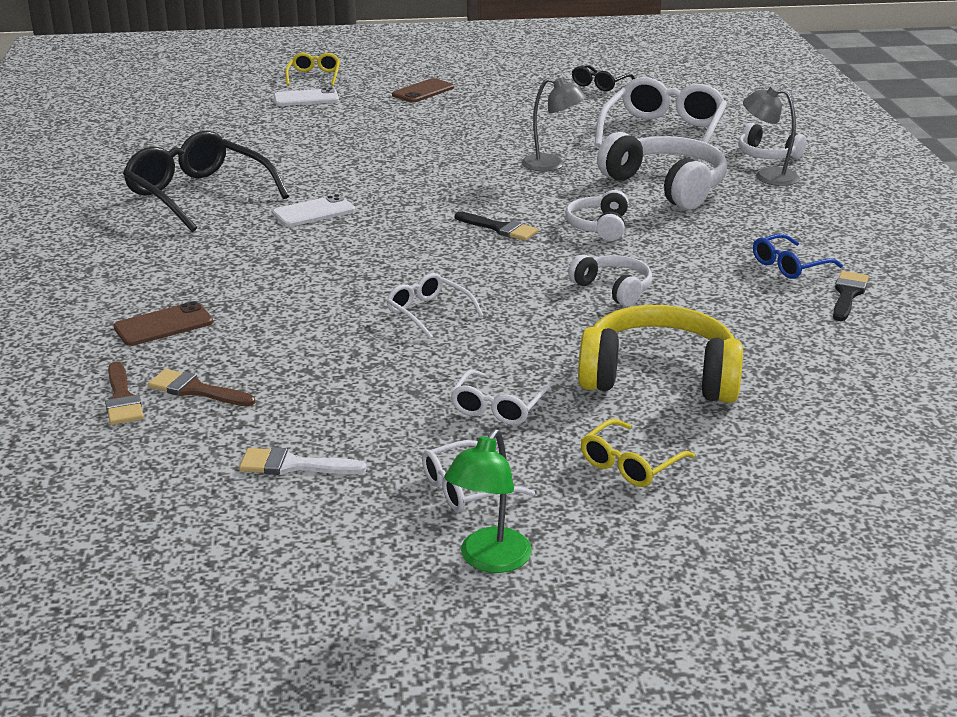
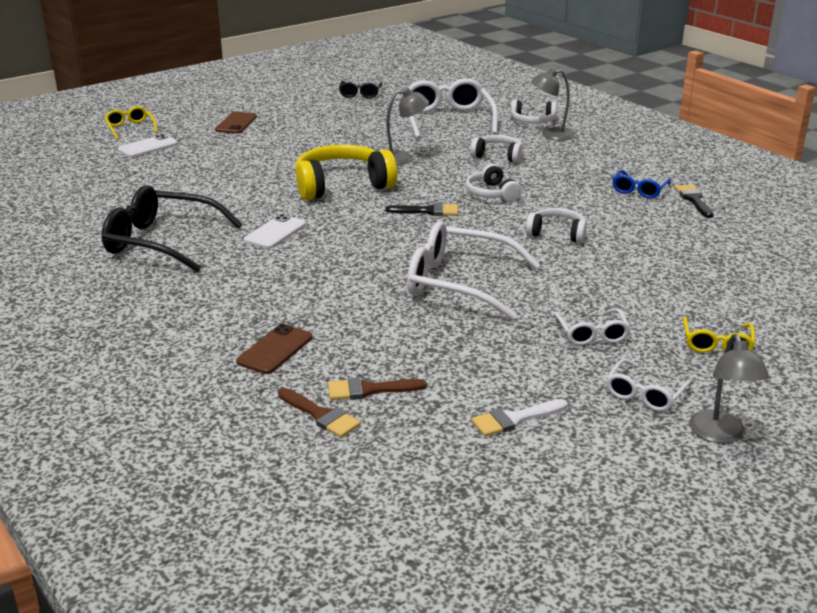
camera: 30 degrees left, 0 degrees up
white glasses [386,273,484,339] -> white glasses [407,221,540,320], size x1.99
green lamp [444,429,532,573] -> grey lamp [689,334,769,443]
yellow headphones [578,305,743,403] -> yellow headphones moved to [295,145,397,200]
white headphones [597,132,727,210] -> white headphones [470,135,523,163], size x0.55

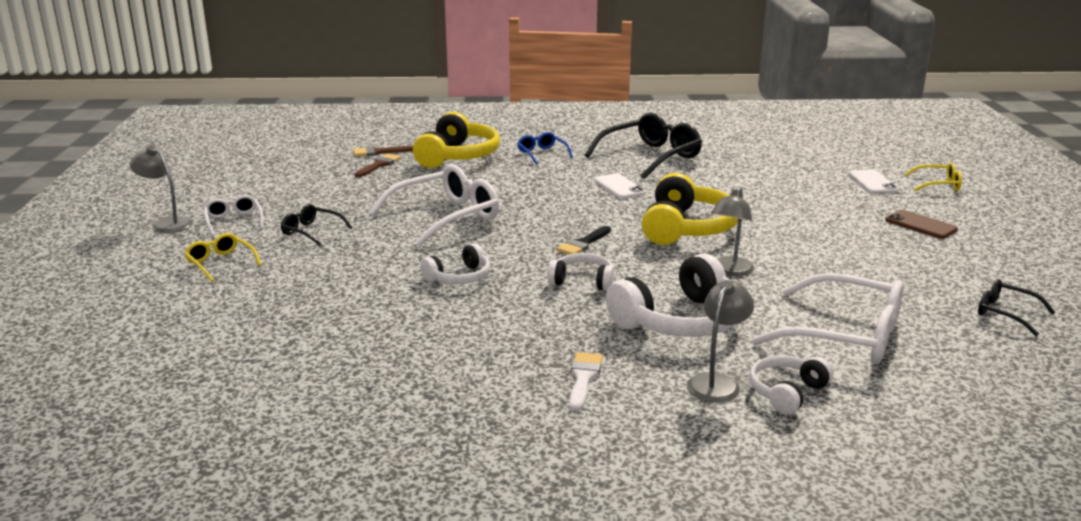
camera: 125 degrees right, 5 degrees down
brown phone [237,324,312,374] -> yellow headphones [413,112,500,168]
white headphones [470,135,523,163] -> white headphones [606,253,734,337], size x1.81
white brush [471,399,568,437] -> white brush moved to [569,352,603,411]
white glasses [553,308,630,345] -> black glasses [281,204,353,246]
blue glasses [612,170,671,199] -> blue glasses moved to [517,132,573,164]
black brush [675,185,714,218] -> none

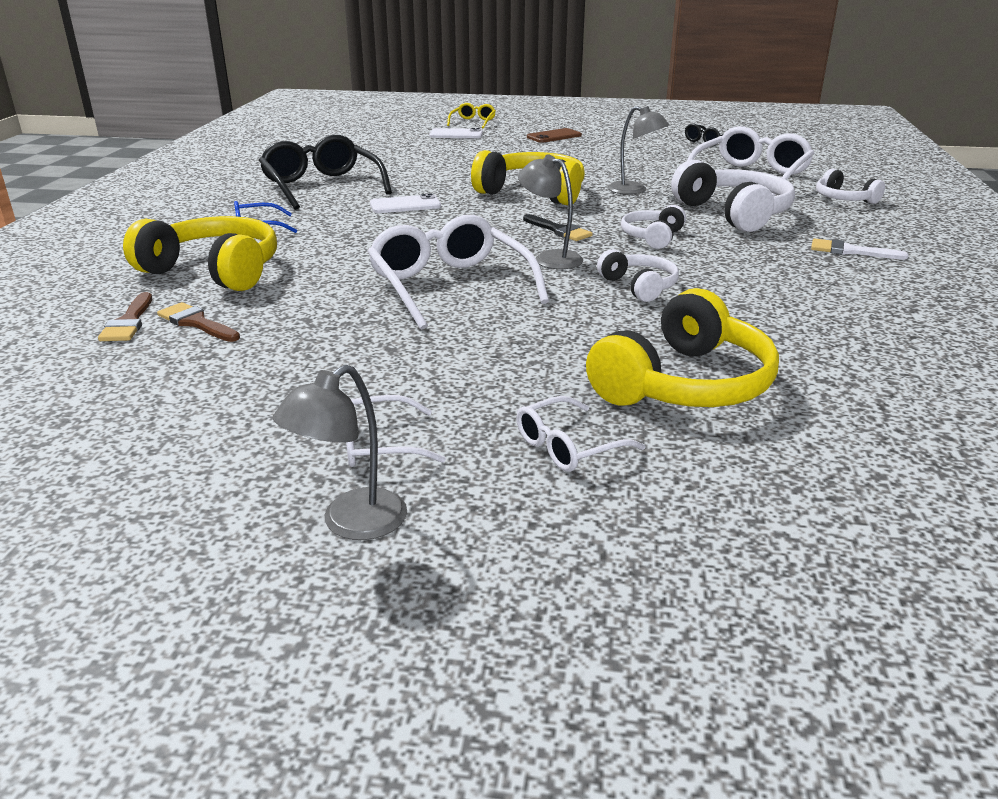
camera: 80 degrees left, 5 degrees up
yellow glasses [184,233,262,282] -> white glasses [516,396,645,472]
black glasses [281,204,353,246] -> none
grey lamp [687,280,754,403] -> grey lamp moved to [518,155,583,269]
none -> yellow headphones [586,288,779,407]

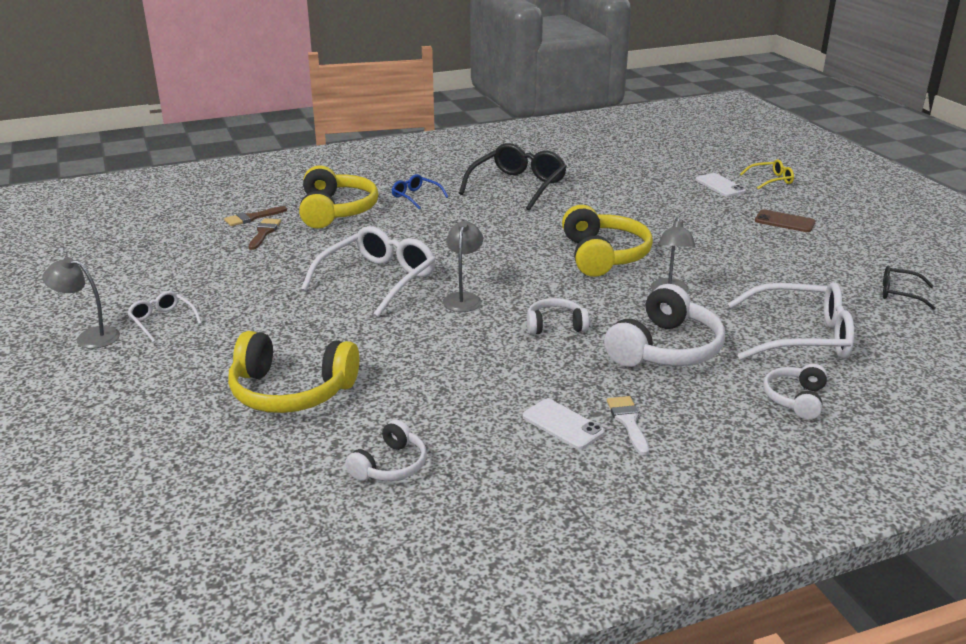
camera: 60 degrees right, 0 degrees up
white phone [370,193,441,213] -> white phone moved to [522,399,605,450]
white glasses [516,396,645,472] -> none
black brush [523,214,593,241] -> none
white headphones [597,249,679,302] -> white headphones moved to [345,420,427,481]

